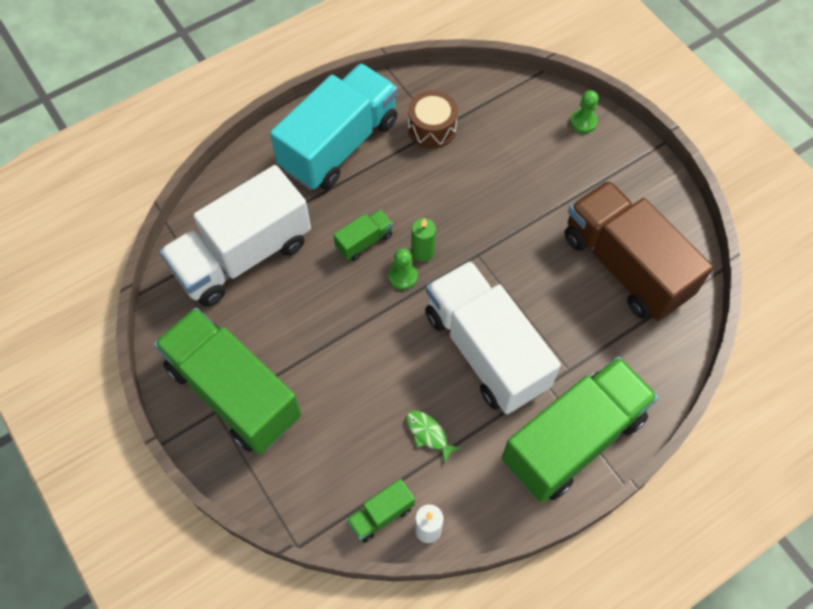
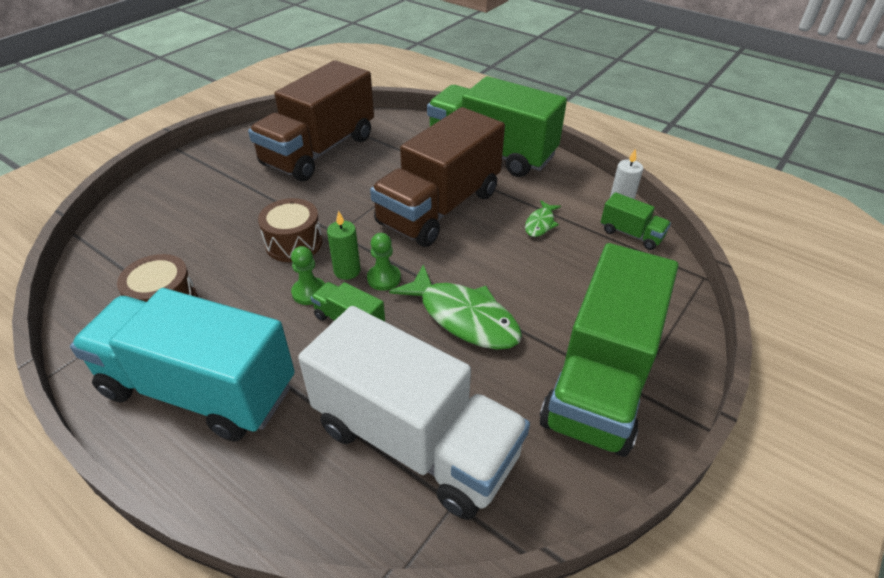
camera: 110 degrees left, 20 degrees down
white truck [425,261,561,414] -> brown truck [370,107,505,247]
green pawn [570,90,599,133] -> green pawn moved to [291,246,325,305]
none -> brown drum [258,198,323,262]
none -> green fish [389,264,522,350]

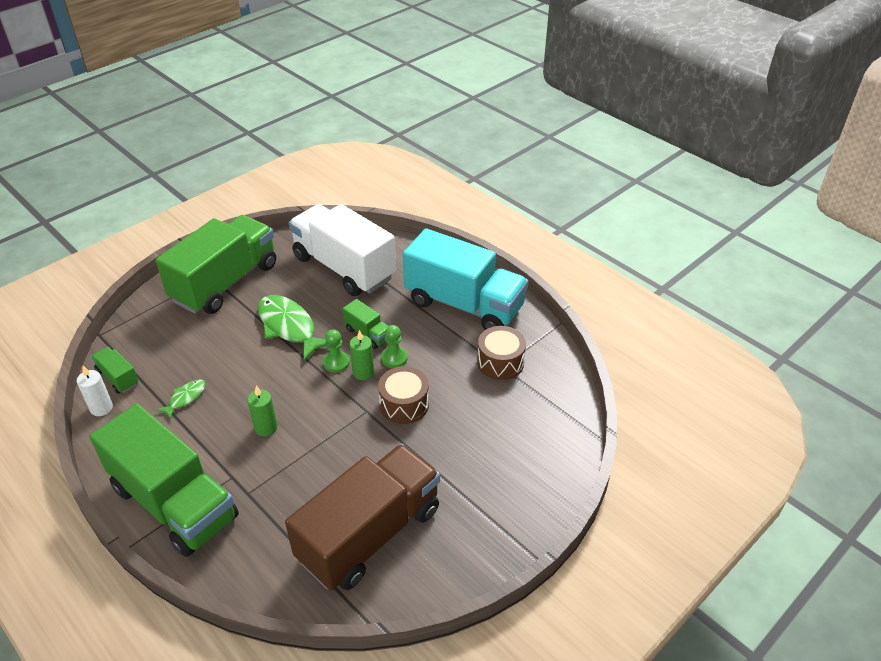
camera: 170 degrees left, 0 degrees up
brown truck [370,107,505,247] -> green candle [247,386,278,437]

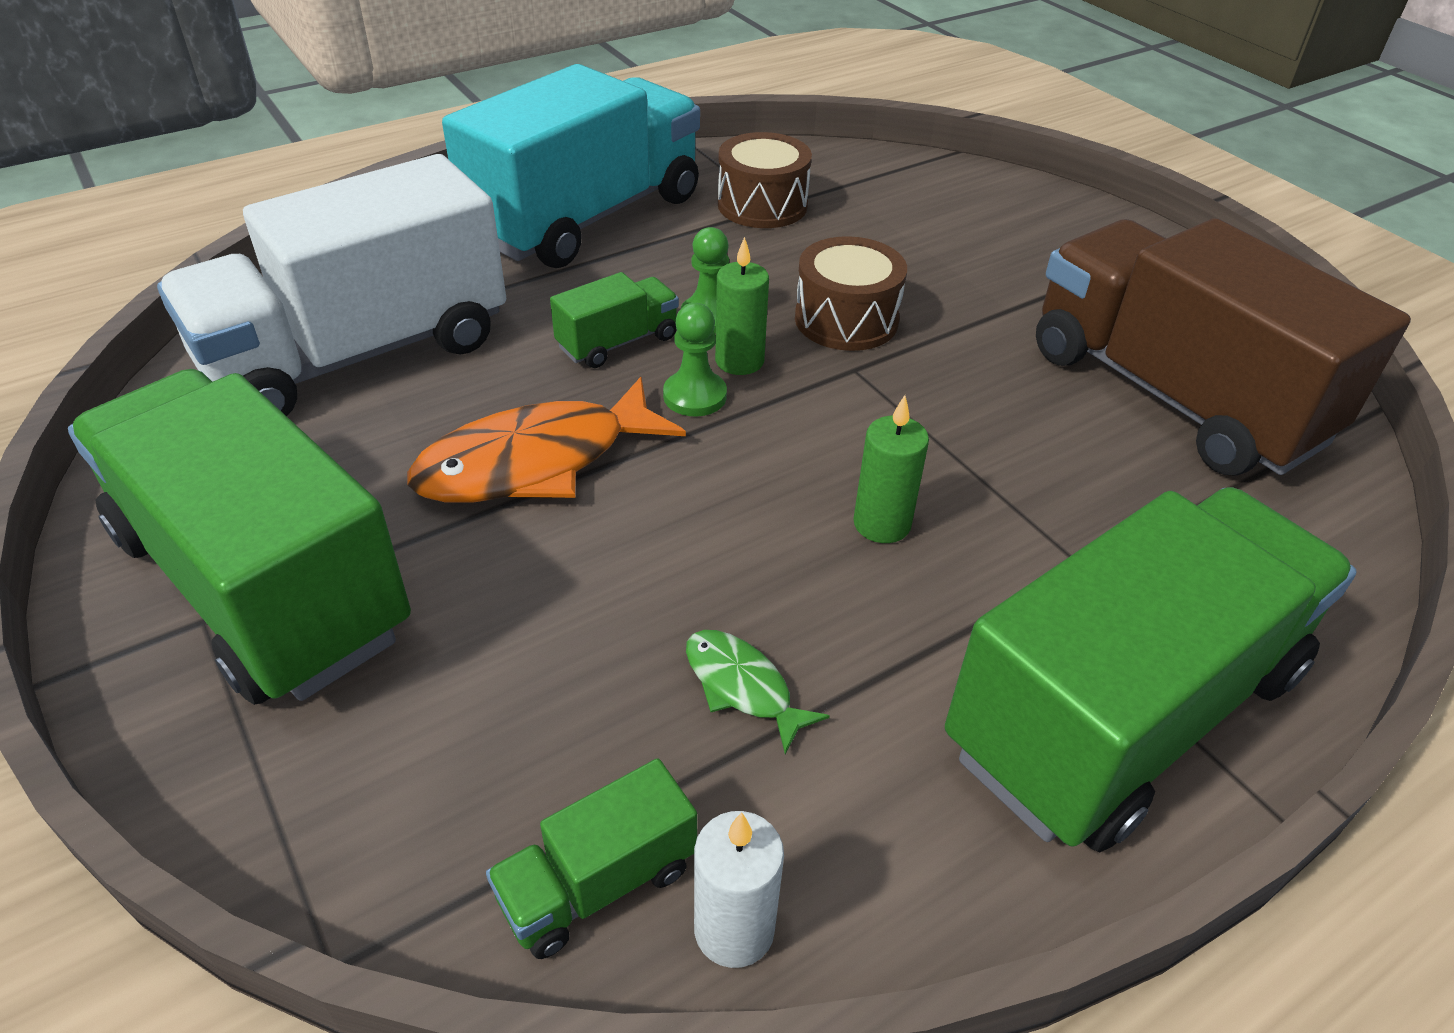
camera: 80 degrees left, 0 degrees up
green fish [258,295,326,361] -> orange fish [407,377,686,503]

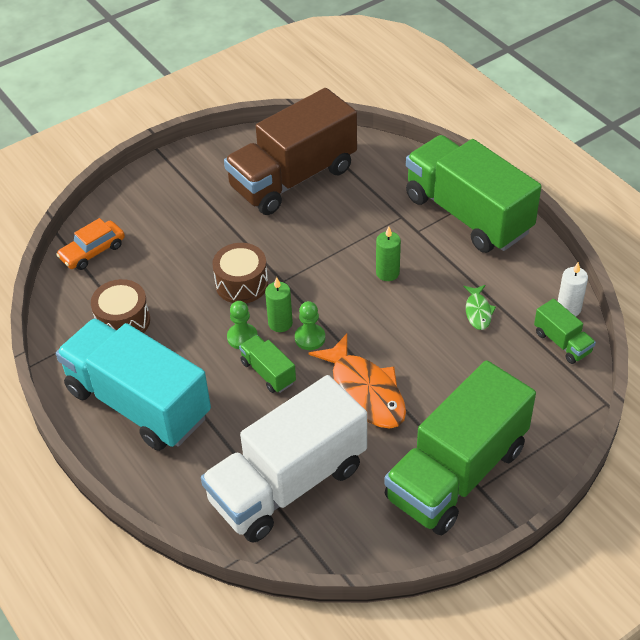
camera: 90 degrees left, 5 degrees up
white truck [157,154,506,416] -> white truck turned 90 degrees clockwise [201,375,367,543]
green fish [686,630,830,754] -> green fish turned 45 degrees counterclockwise [463,285,496,330]
none -> orange car [56,218,125,270]

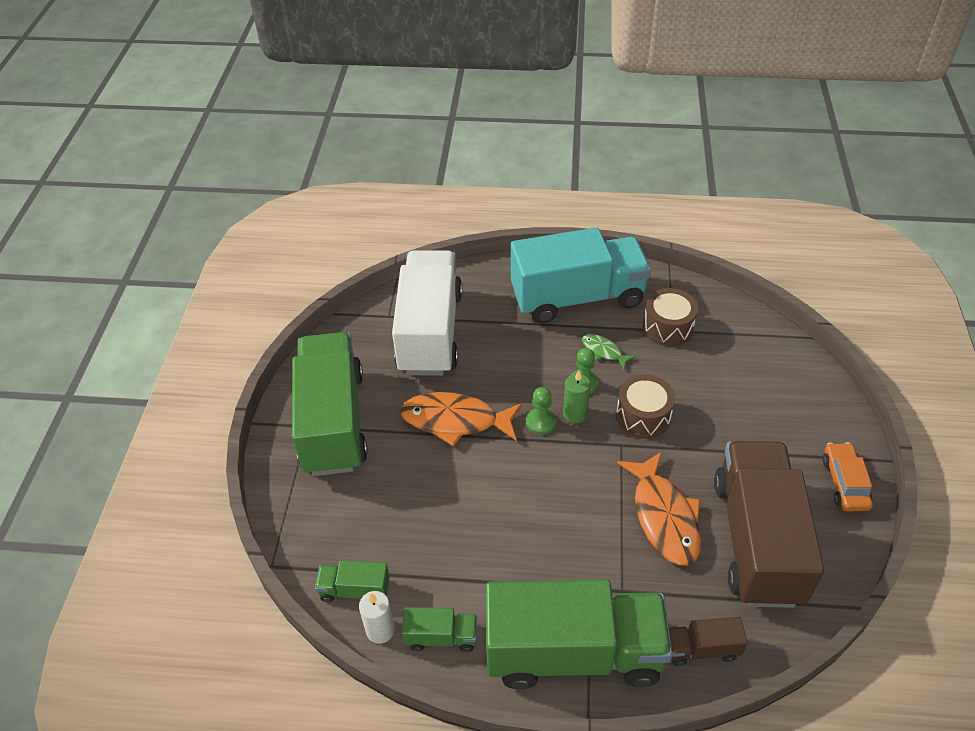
camera: 130 degrees right, 0 degrees up
orange car [56,218,125,270] -> orange car moved to [823,442,873,511]
green truck [239,335,296,393] -> green truck moved to [402,607,477,652]
green candle [376,226,401,281] -> none
green fish [463,285,496,330] -> green fish moved to [582,334,636,369]
none -> orange fish [617,451,701,566]
none -> brown truck [669,617,748,666]

